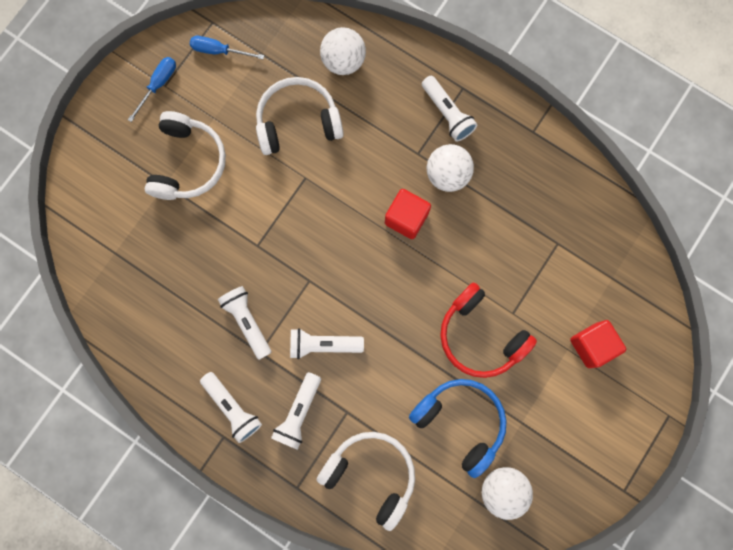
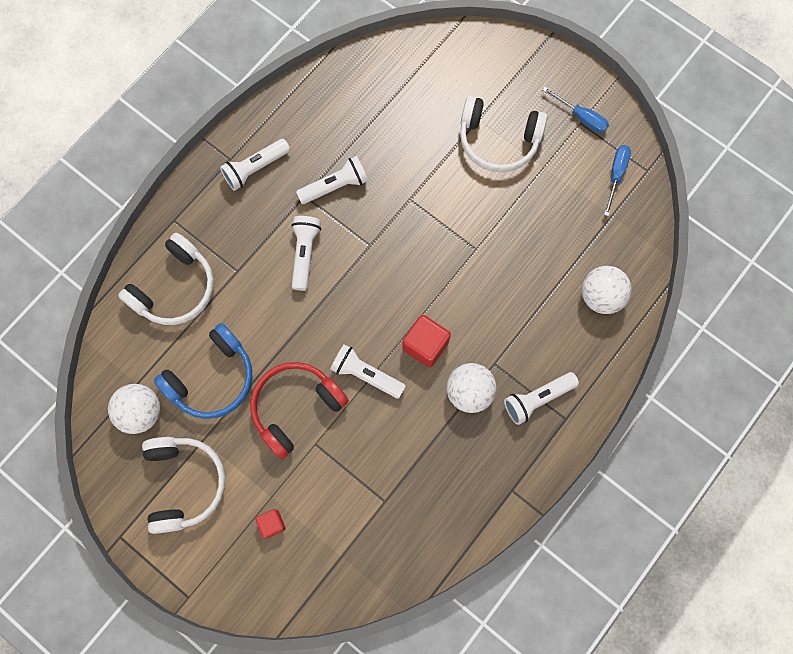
camera: 95 degrees right, 5 degrees down
white headphones [256,77,344,155] -> white headphones moved to [142,437,226,534]
white flashlight [271,372,321,450] -> white flashlight moved to [330,344,405,399]
red cube [570,320,626,368] -> red cube [255,509,286,538], size x0.59

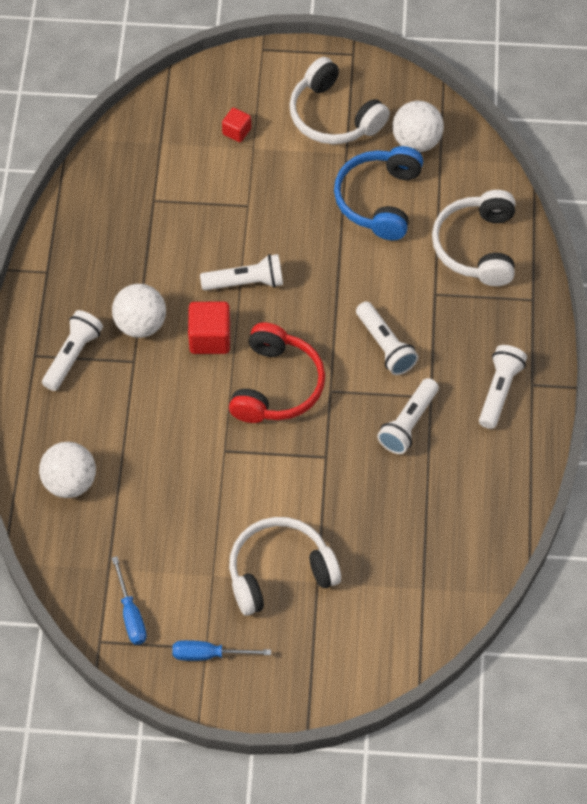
camera: 145 degrees right, 15 degrees down
red headphones [250,362,349,459] -> red headphones moved to [229,323,325,423]

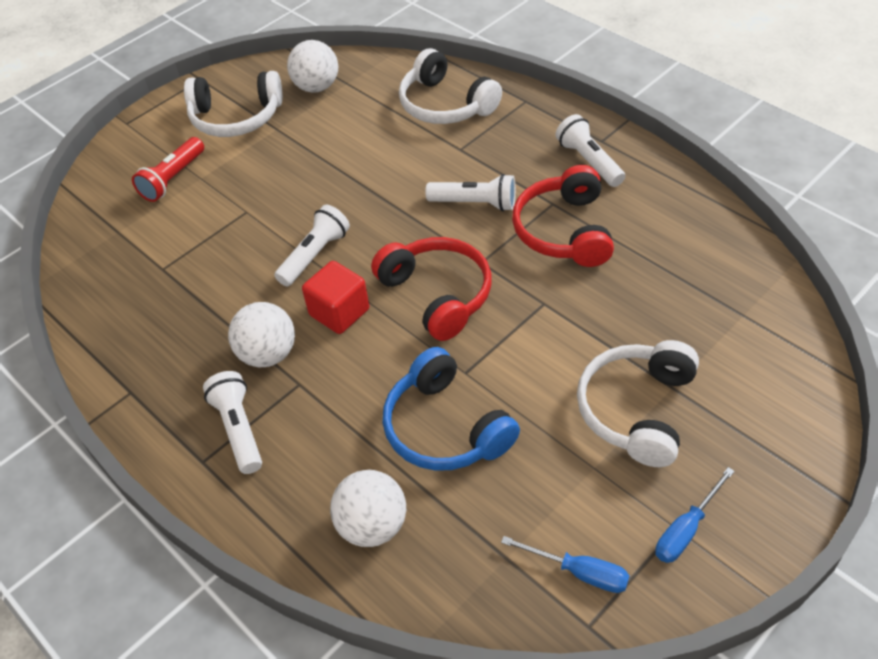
camera: 45 degrees left, 10 degrees down
red cube [222,108,251,142] -> red flashlight [132,137,204,202]
blue headphones [334,146,423,240] -> blue headphones moved to [382,347,520,471]
white flashlight [377,378,439,454] -> red headphones [512,165,614,267]

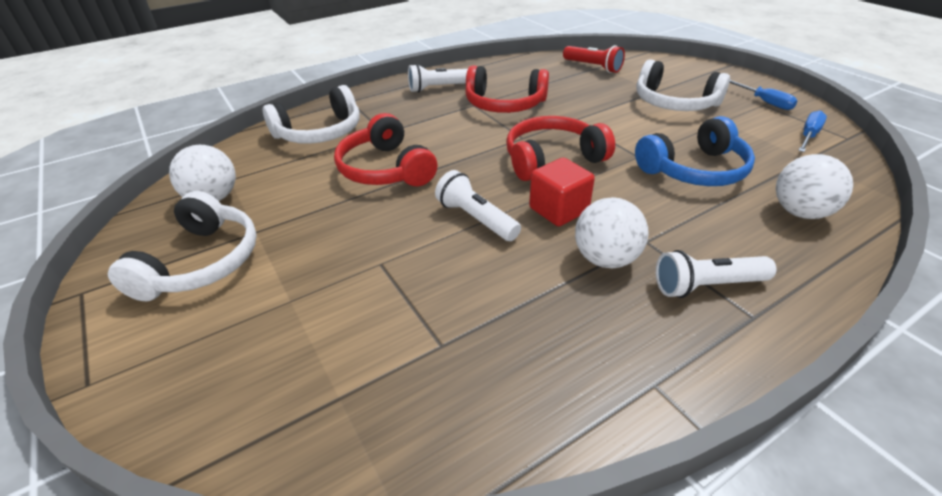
camera: 80 degrees left, 10 degrees down
red flashlight [132,137,204,202] -> red flashlight moved to [563,45,625,73]
white flashlight [425,174,516,211] -> none
none -> red headphones [334,113,437,186]

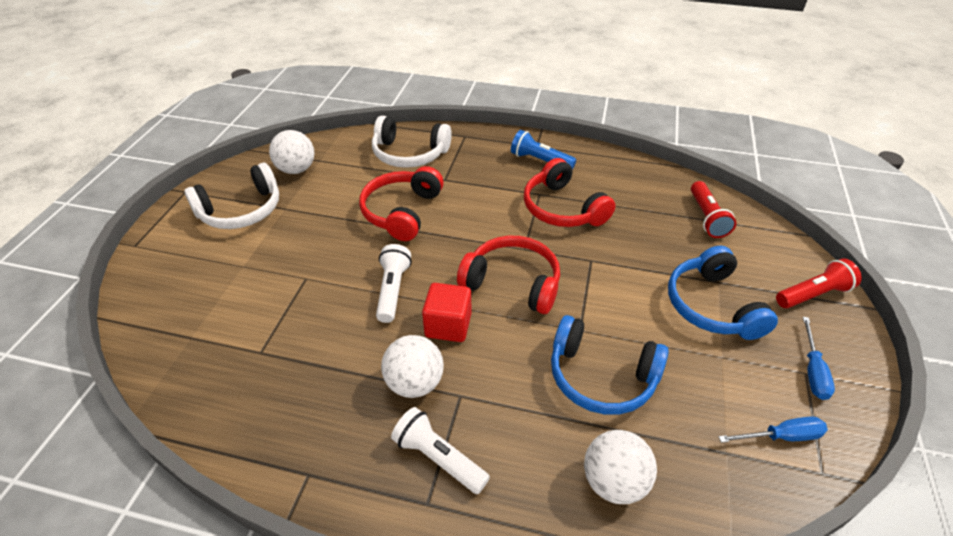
camera: 45 degrees right, 5 degrees up
white flashlight [408,64,468,93] -> blue flashlight [511,130,576,170]
white headphones [636,59,730,111] -> blue headphones [668,246,778,340]
none -> red flashlight [776,258,862,308]

